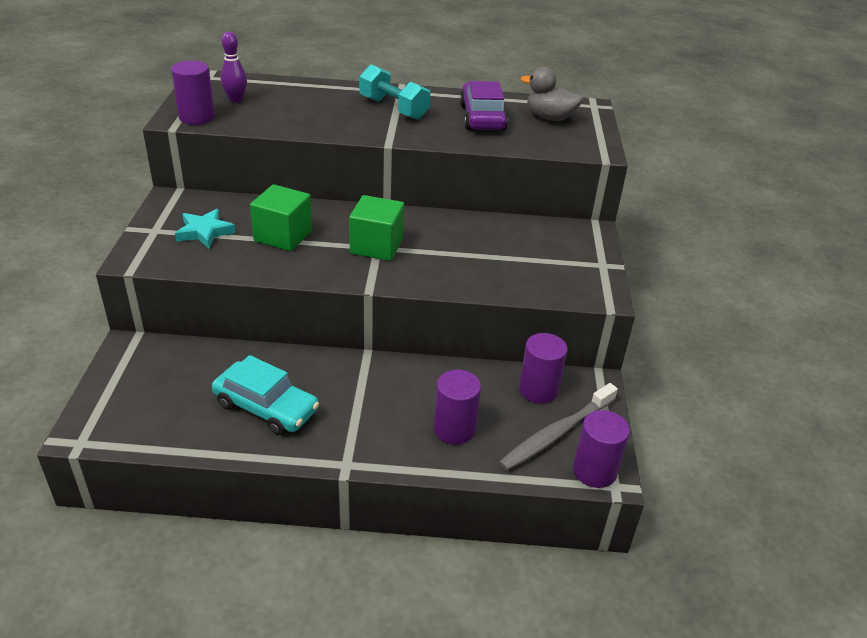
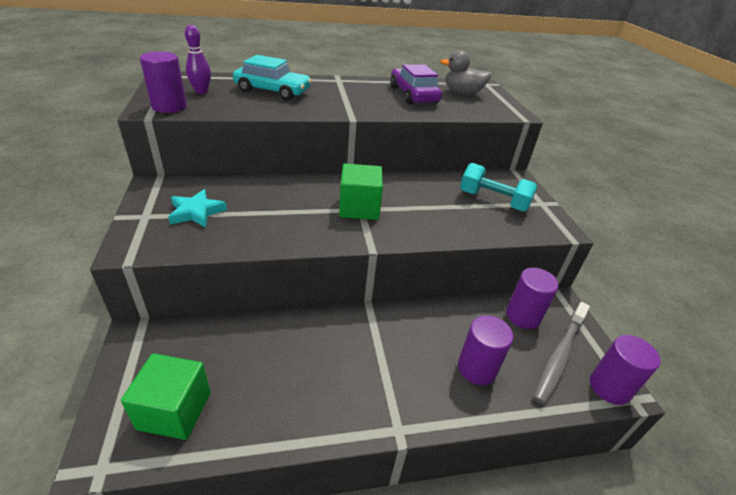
camera: 15 degrees left, 0 degrees up
turquoise car [212,355,319,435] -> turquoise car moved to [233,55,312,100]
green cube [250,184,312,251] -> green cube moved to [121,353,211,440]
turquoise dumbbell [359,64,430,120] -> turquoise dumbbell moved to [460,163,537,212]

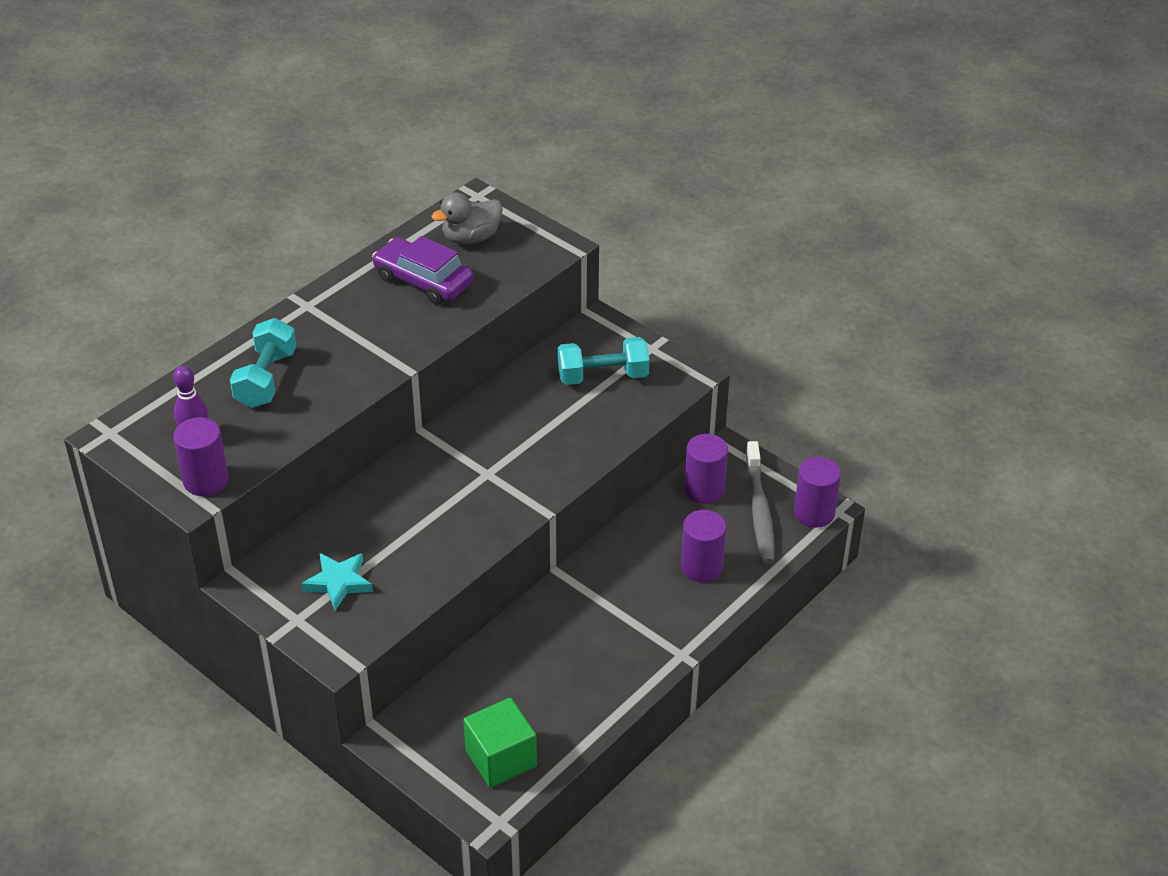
camera: 35 degrees left, 5 degrees up
turquoise car [233,55,312,100] -> turquoise dumbbell [230,318,297,408]
green cube [339,163,383,220] -> none

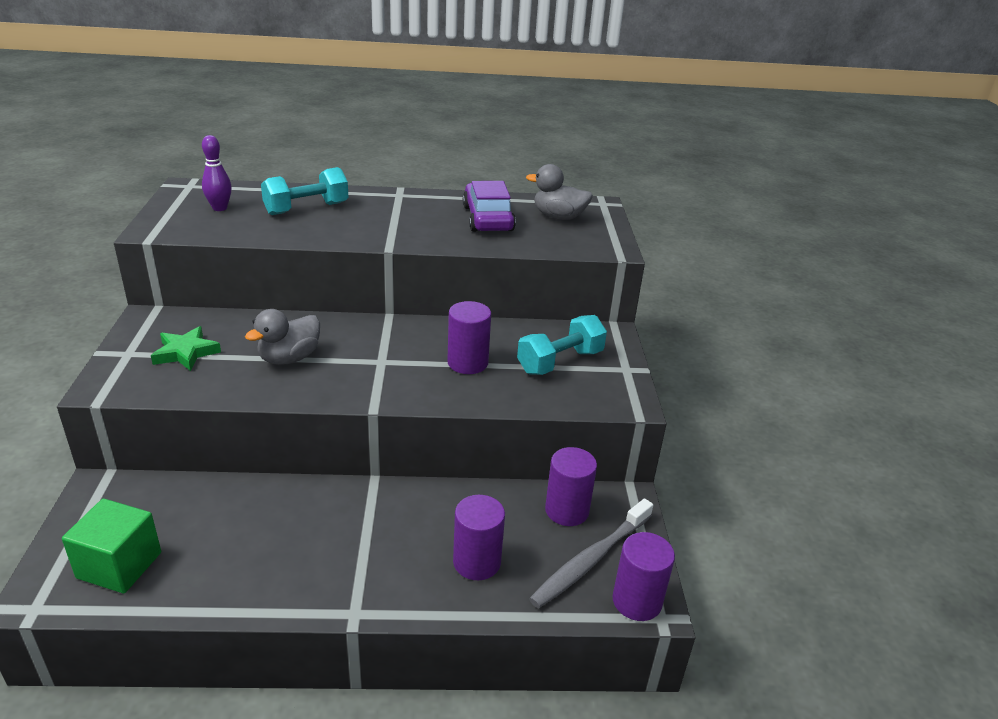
camera: 45 degrees right, 10 degrees down
purple cylinder [173,417,229,496] -> purple cylinder moved to [447,301,491,374]
turquoise star [301,553,373,611] -> green star [151,326,221,371]
turquoise dumbbell [558,337,650,385] -> turquoise dumbbell turned 75 degrees counterclockwise [517,315,607,375]
none -> grey duck [245,309,320,365]

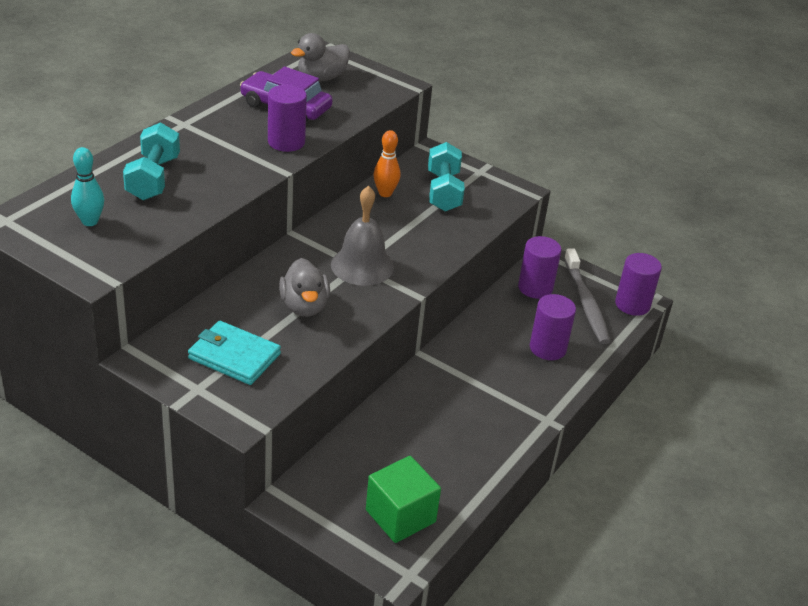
camera: 55 degrees left, 5 degrees up
green star [151,326,221,371] -> turquoise wallet [188,321,281,385]
purple bowling pin [202,135,232,211] -> turquoise bowling pin [71,147,104,226]
purple cylinder [447,301,491,374] -> purple cylinder moved to [268,85,307,152]
none -> grey bell [331,186,394,286]
none -> orange bowling pin [373,130,400,197]

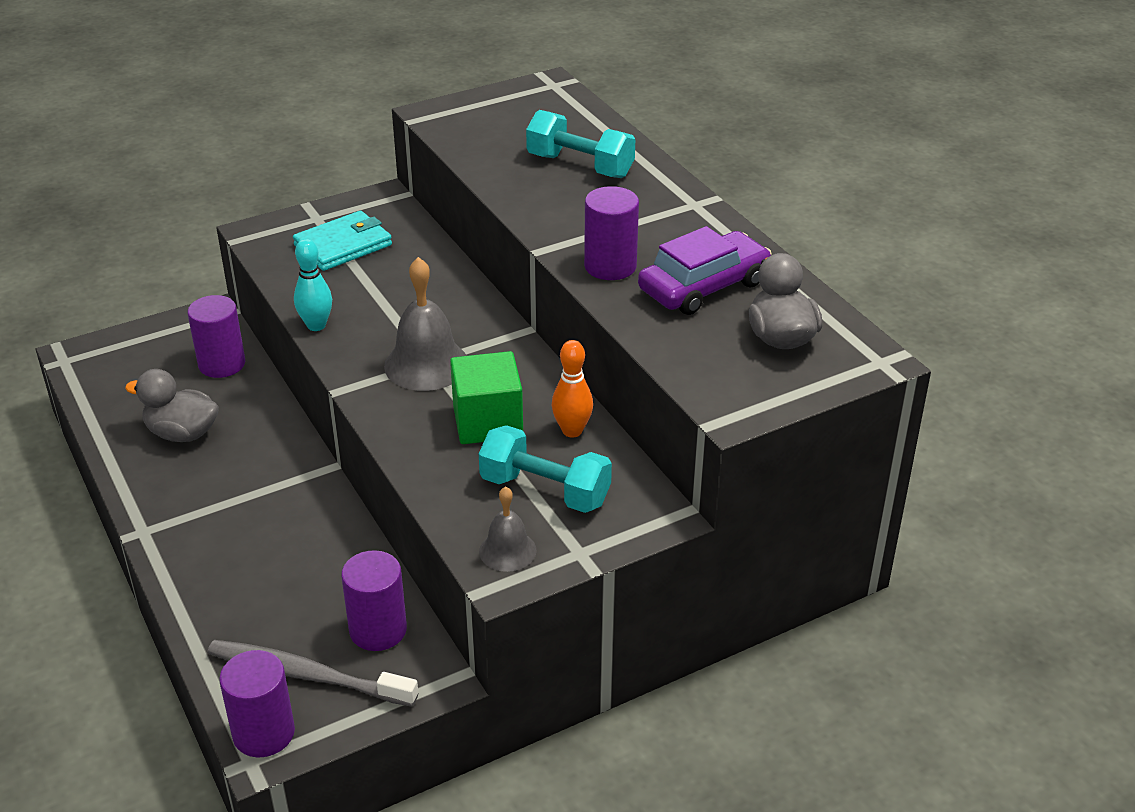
camera: 120 degrees right, 0 degrees up
turquoise bowling pin [71,147,104,226] -> turquoise bowling pin moved to [294,239,332,331]
grey duck [279,258,330,317] -> grey duck moved to [125,369,219,442]
green cube [366,456,441,543] -> green cube moved to [450,351,523,444]
purple cylinder [530,294,576,360] -> purple cylinder moved to [187,295,245,378]
none -> grey bell [479,486,537,572]

